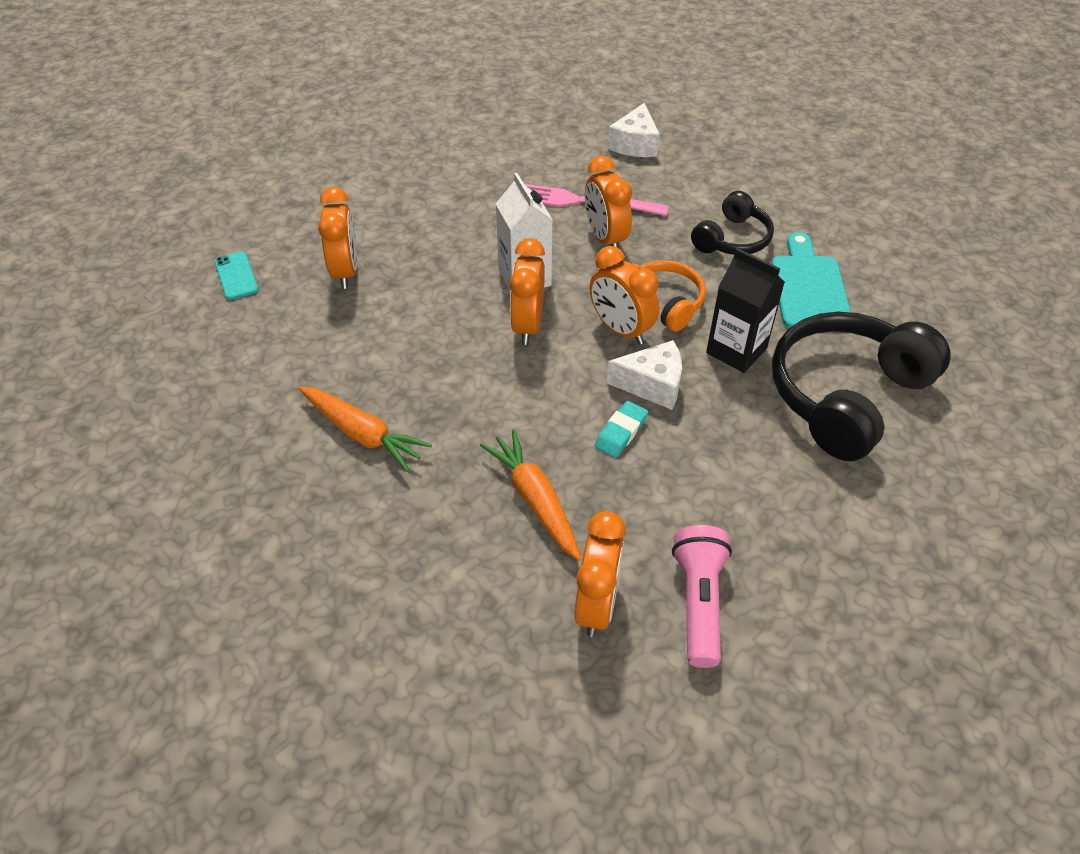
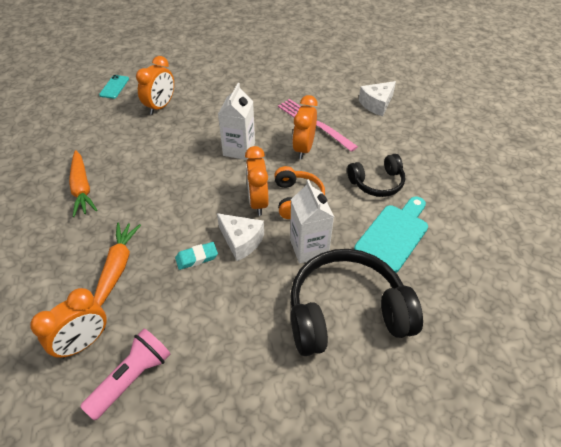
camera: 35 degrees right, 0 degrees up
orange clock [509,238,545,345] -> none
black carton [706,248,785,373] -> white carton [290,179,334,264]

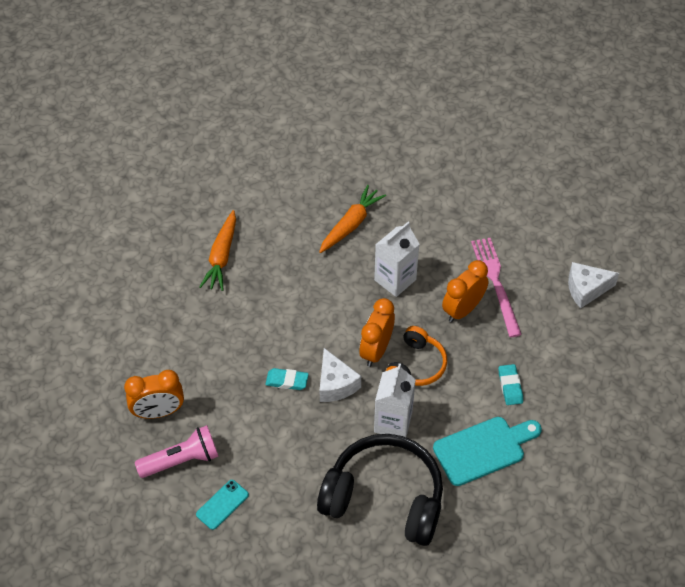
camera: 30 degrees right, 5 degrees up
orange carrot [94,222,141,306] -> orange carrot moved to [319,185,386,253]
turquoise phone [99,75,129,99] -> turquoise phone moved to [196,480,249,530]
orange clock [136,56,174,115] -> none
black headphones [347,154,405,197] -> turquoise eraser [499,364,523,405]

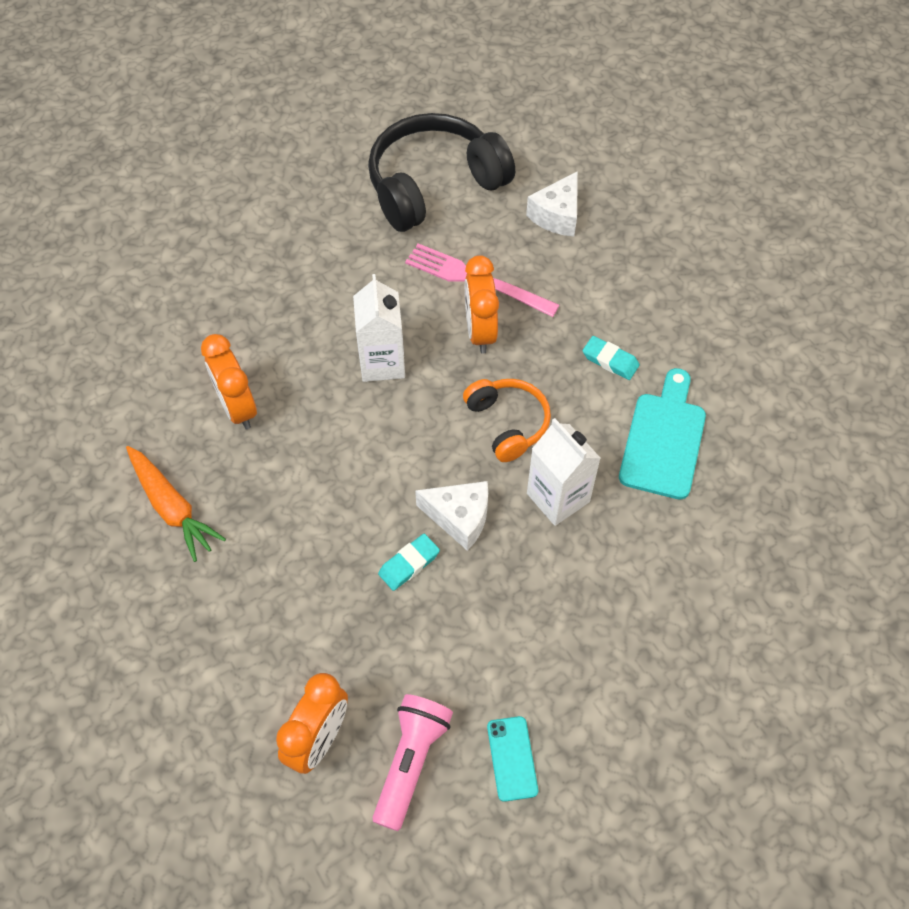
camera: 50 degrees left, 5 degrees up
black headphones [317,434,443,546] -> black headphones moved to [368,113,515,232]
orange carrot [319,185,386,253] -> none
orange clock [359,298,395,367] -> orange clock moved to [201,334,257,429]

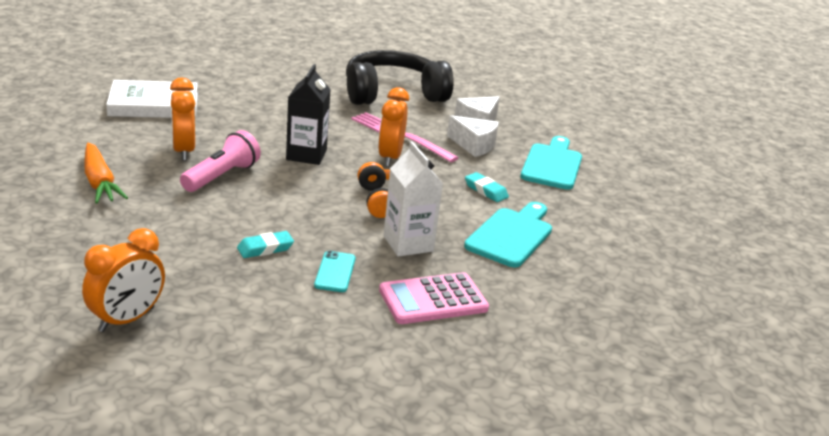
camera: 10 degrees right, 30 degrees down
white carton [353,274,405,382] -> black carton [286,64,331,165]
pink flashlight [373,694,453,831] -> pink flashlight moved to [180,130,261,192]
white cheese [415,481,488,551] -> white cheese moved to [447,115,499,157]
turquoise phone [487,716,538,802] -> turquoise phone moved to [314,251,356,292]
none -> white book [106,80,198,118]
none -> pink calculator [379,272,489,324]
none -> turquoise cutting board [521,136,582,190]

